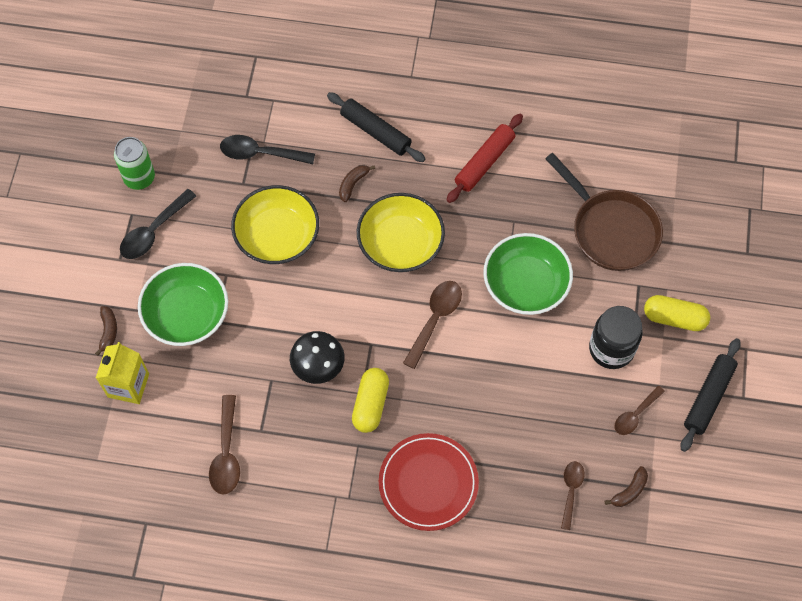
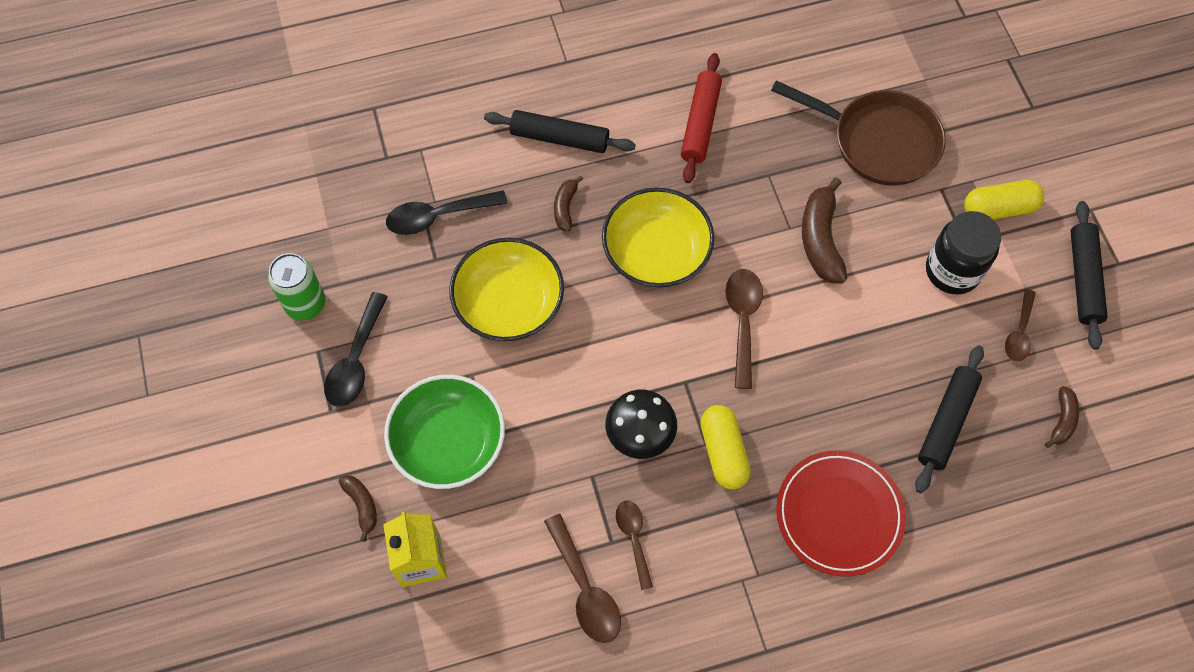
camera: 25 degrees left, 0 degrees up
green bowl [483,233,573,315] -> brown banana [802,177,847,284]
brown spoon [561,461,585,530] -> brown spoon moved to [616,501,653,590]
none -> black rolling pin [915,345,984,493]

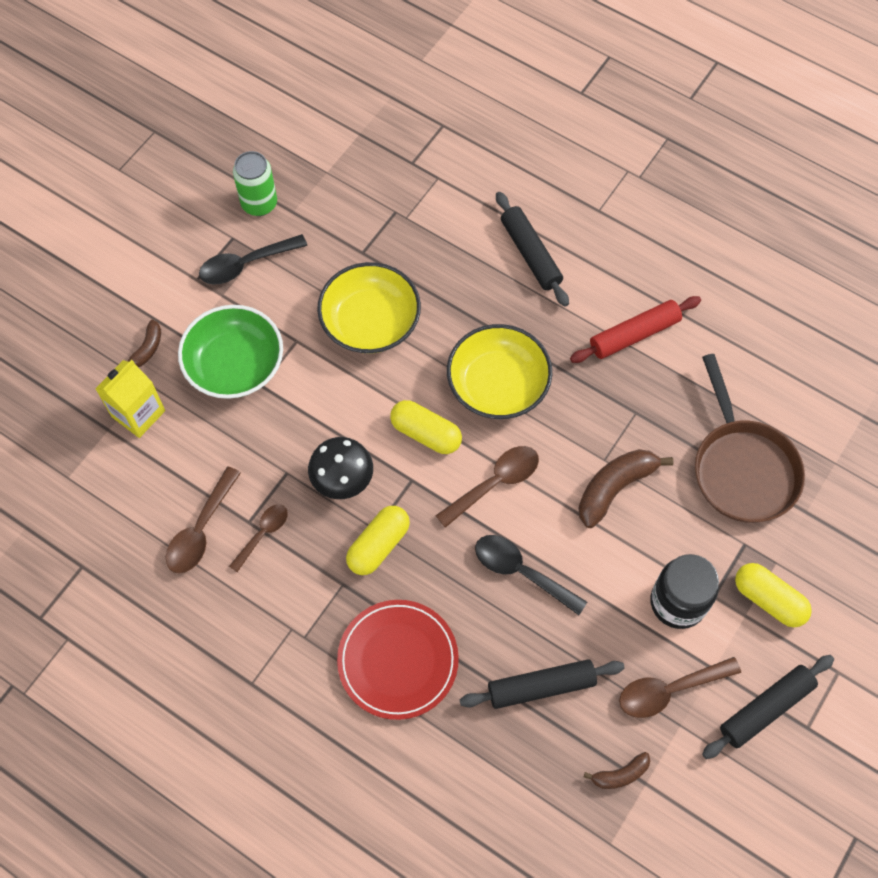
camera: 50 degrees right, 0 degrees up
black spoon [386,190,508,235] -> black spoon moved to [475,535,587,615]
brown banana [554,176,583,232] -> none
brown spoon [1005,289,1036,362] -> brown spoon [619,657,741,718], size x1.52
none -> yellow capsule [390,400,462,454]

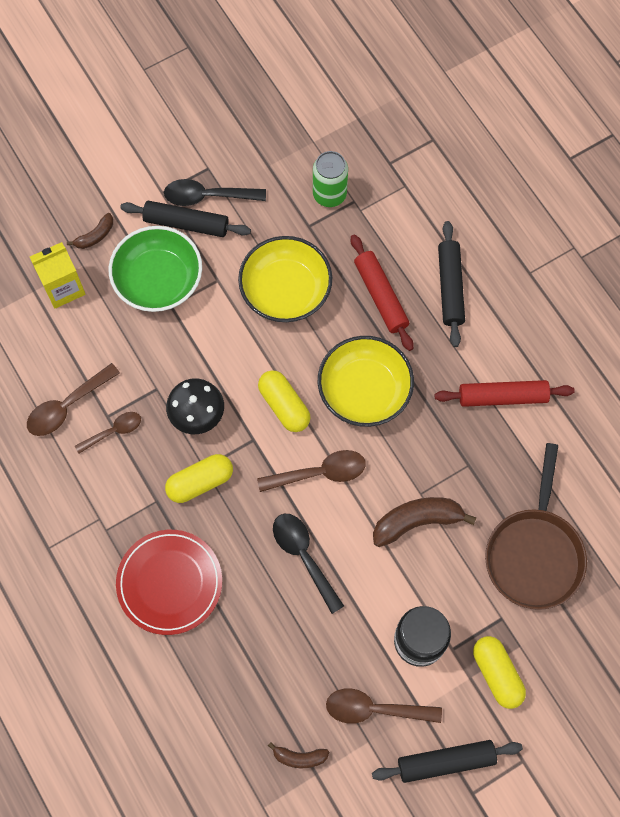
camera: 25 degrees right, 5 degrees up
green can [233,151,277,216] -> green can moved to [313,151,348,207]
black rolling pin [460,659,625,709] -> black rolling pin moved to [120,201,251,237]
none -> red rolling pin [351,234,413,351]

